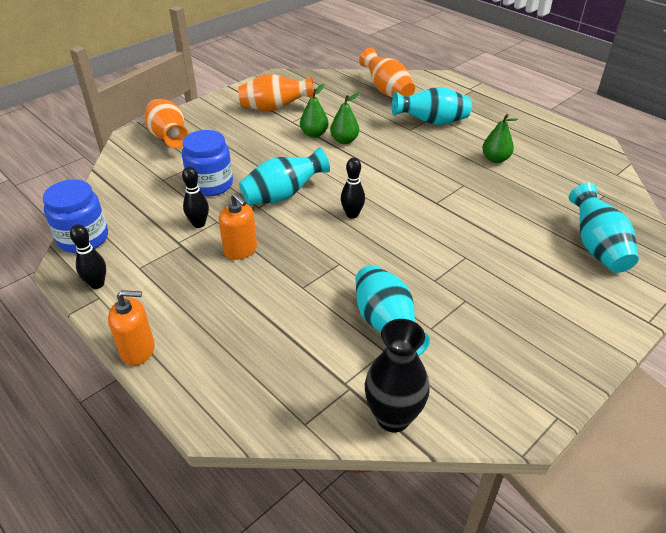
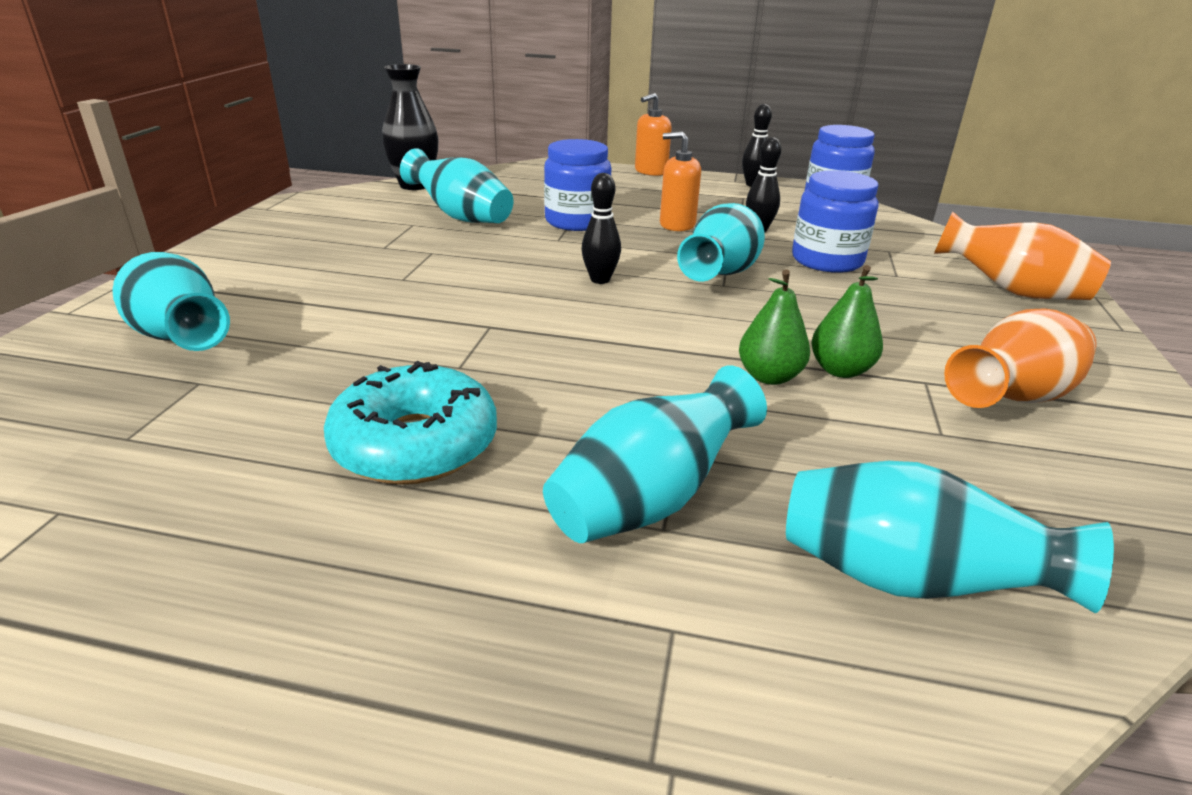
camera: 145 degrees right, 10 degrees down
orange vase [359,48,415,98] -> turquoise vase [786,461,1114,613]
green pear [482,114,518,163] -> turquoise donut [324,361,497,485]
none -> blue jar [544,139,611,231]

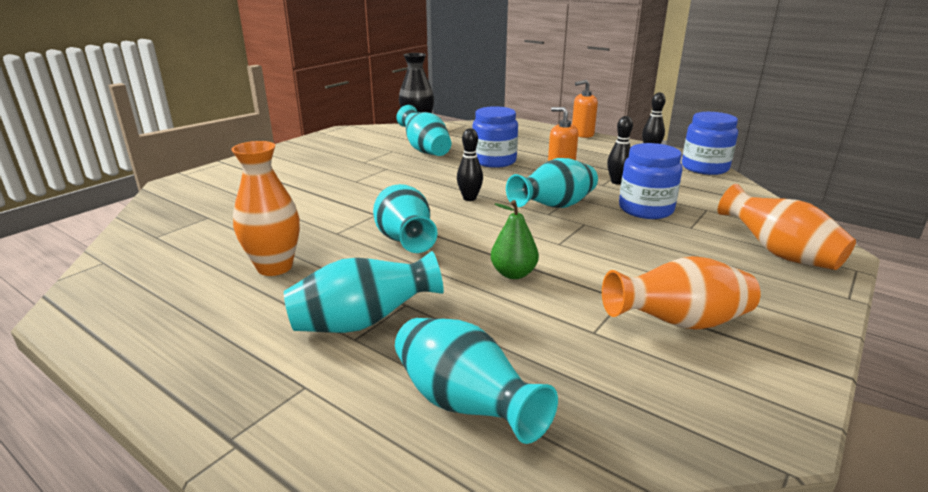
camera: 25 degrees right, 5 degrees down
turquoise vase [112,252,230,351] -> turquoise vase moved to [373,184,437,253]
turquoise donut [324,361,497,485] -> orange vase [231,141,300,276]
green pear [811,265,883,378] -> none

